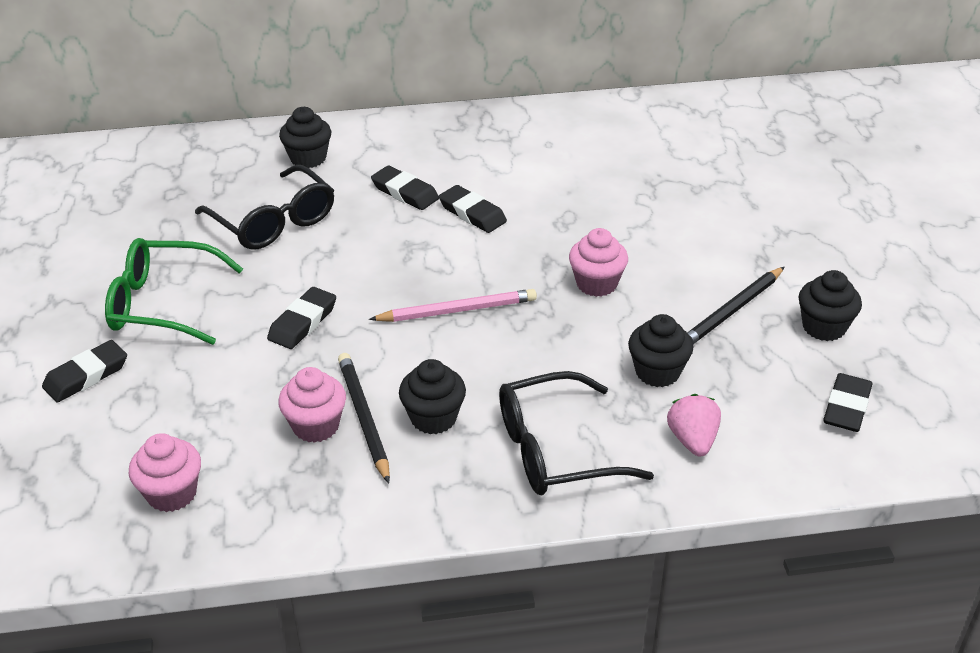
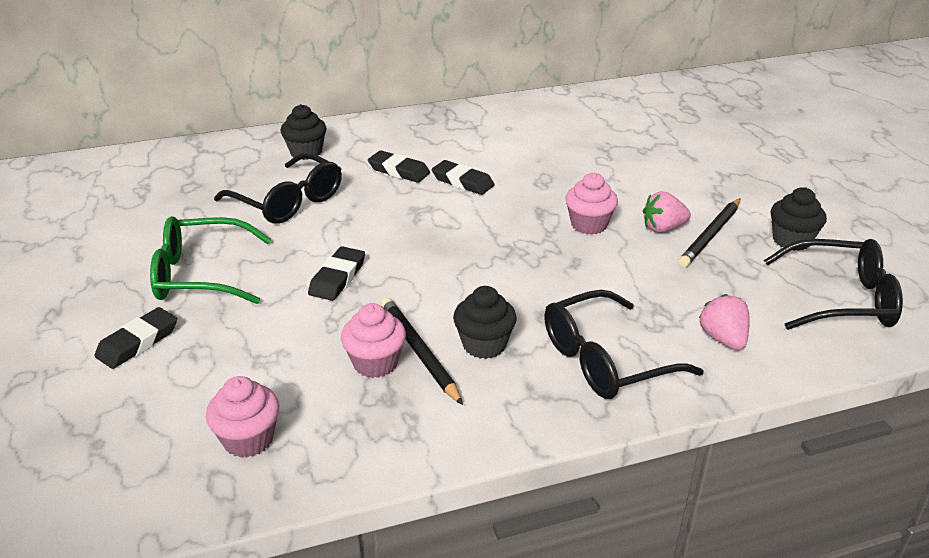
camera: 10 degrees left, 5 degrees down
pink pencil [369,289,537,322] -> none
black cupcake [628,314,693,387] -> none
black eraser [824,373,873,432] -> black glasses [764,239,903,330]
none -> pink strawberry [643,191,691,233]

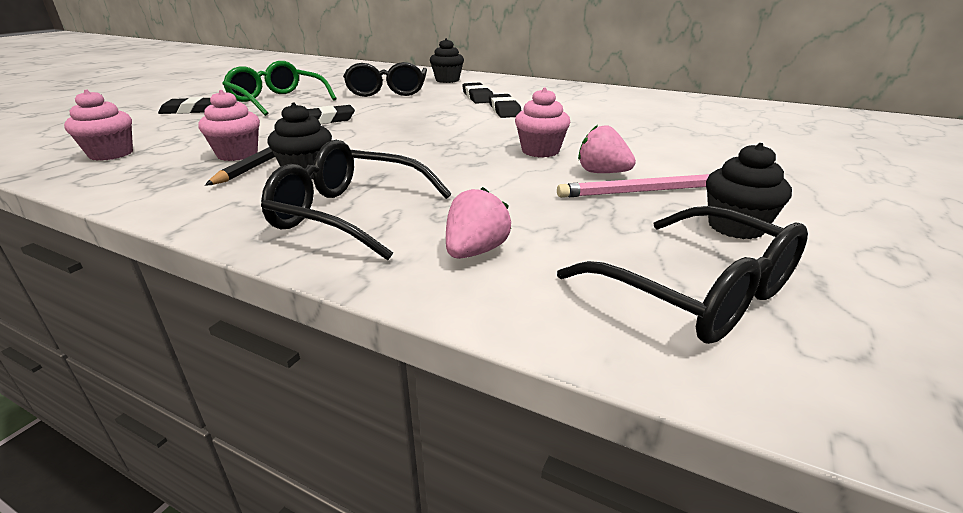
camera: 45 degrees right, 5 degrees down
black pencil [678,198,740,268] -> pink pencil [557,174,710,198]

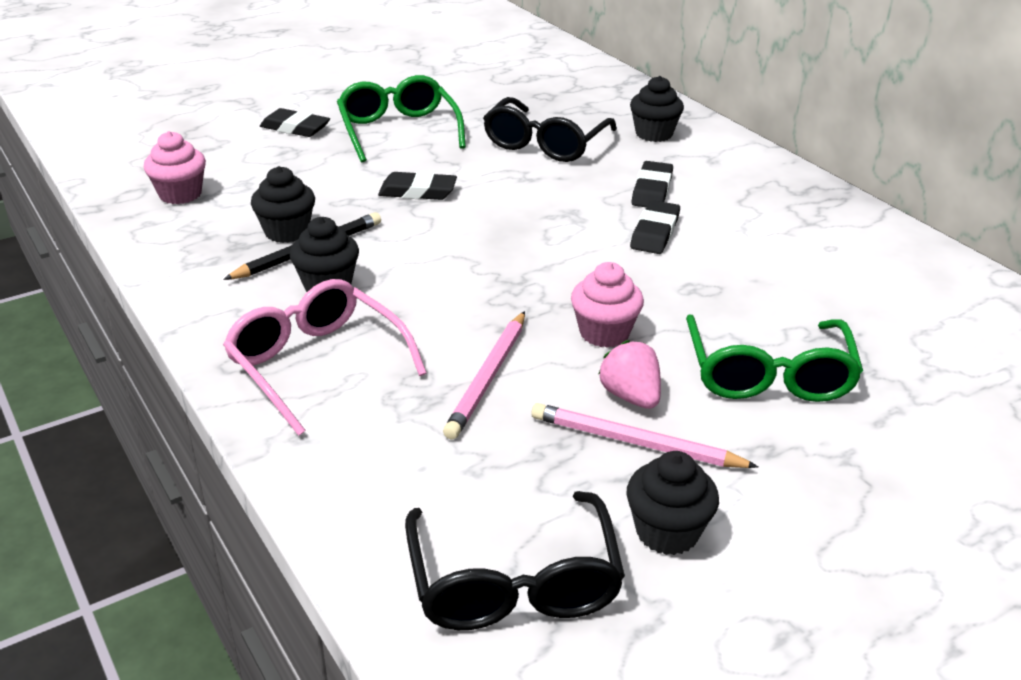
camera: 30 degrees right, 5 degrees up
pink cupcake [199,90,260,161] -> black cupcake [251,166,315,243]
black glasses [261,140,452,260] -> pink glasses [223,279,427,436]
pink strawberry [446,187,511,259] -> none
none -> pink pencil [443,311,525,439]
none -> green glasses [686,315,863,402]

